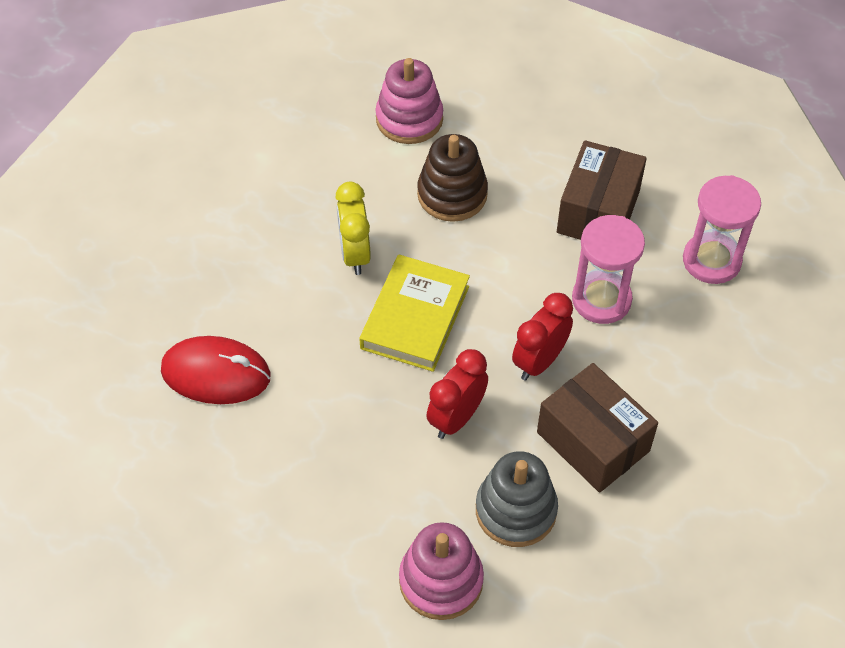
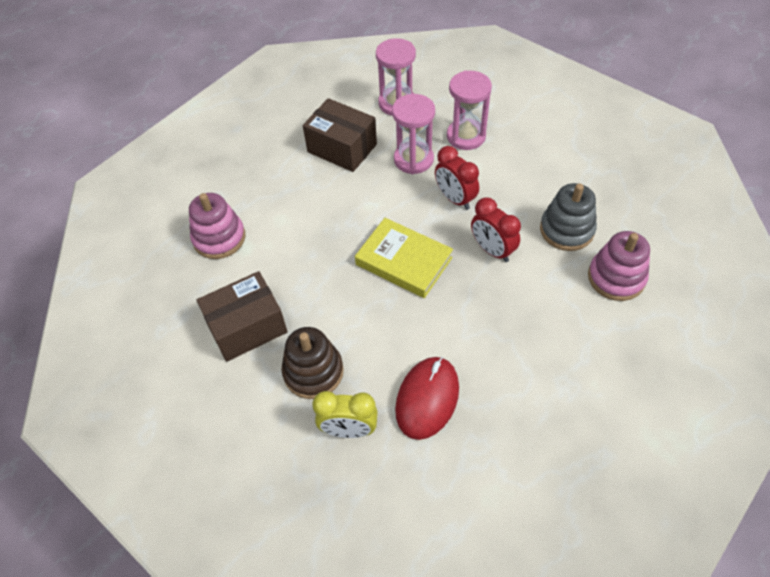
camera: 75 degrees left, 0 degrees up
yellow clock [335,182,371,275] -> yellow clock moved to [312,391,378,438]
brown stacking toy [417,134,488,222] -> brown stacking toy moved to [281,327,344,399]
brown box [537,363,658,493] -> brown box moved to [197,271,288,362]
none -> pink hourglass [447,70,492,150]

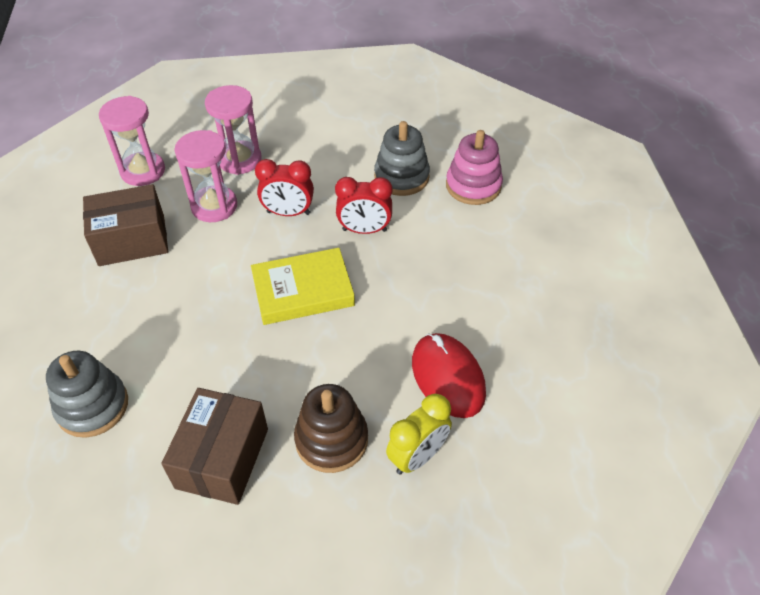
camera: 50 degrees left, 5 degrees down
pink stacking toy [189,193,245,259] -> grey stacking toy [46,351,128,438]

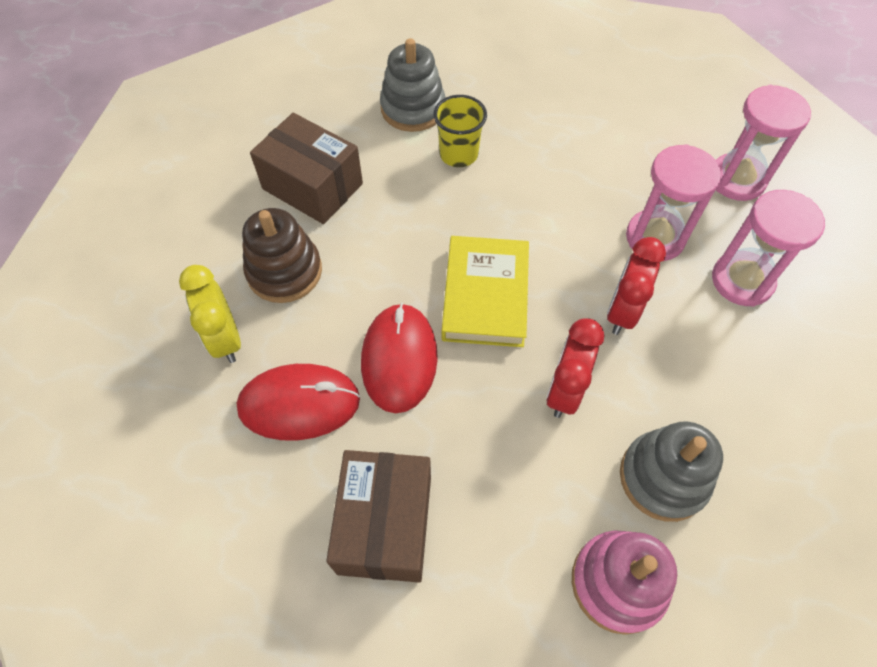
camera: 110 degrees right, 10 degrees up
brown box [83,184,168,266] -> brown box moved to [326,450,431,583]
none -> red mouse [361,303,438,413]
none -> yellow cup [434,95,487,167]

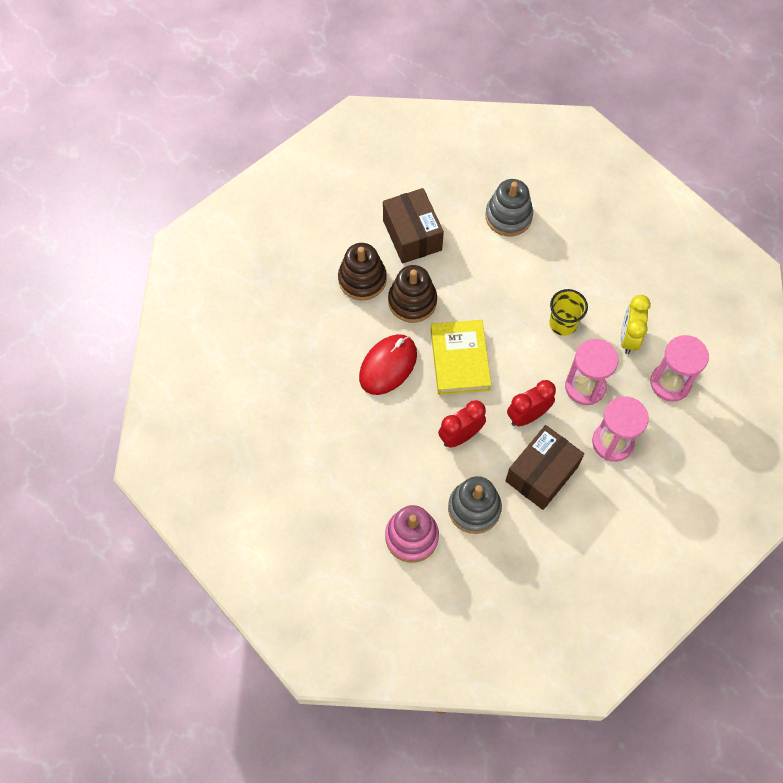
camera: 35 degrees right, 5 degrees up
yellow clock [179,265,241,363] -> yellow clock moved to [620,295,651,354]
red mouse [236,364,360,440] -> none
brown box [326,450,431,583] -> brown box moved to [506,425,584,510]
yellow cup [434,95,487,167] -> yellow cup moved to [549,289,588,336]
yellow book [441,236,529,347] -> yellow book turned 45 degrees counterclockwise [431,320,491,395]
none -> brown stacking toy [388,265,437,323]

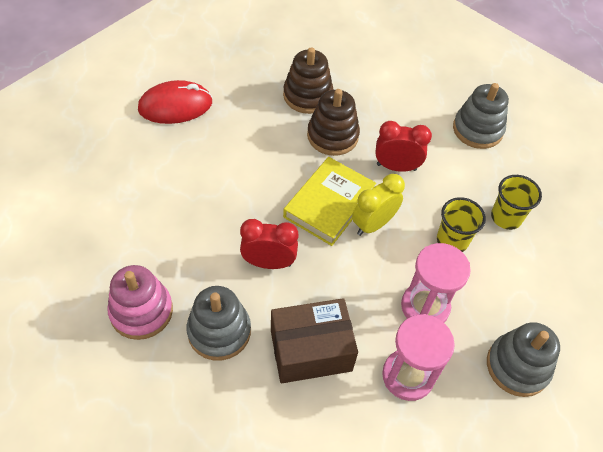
camera: 35 degrees right, 10 degrees down
red mouse [359,334,417,395] -> red mouse moved to [138,80,212,124]
brown box [383,188,444,264] -> none
red clock [507,380,556,426] -> red clock moved to [375,121,432,172]
yellow clock [620,295,651,354] -> yellow clock moved to [352,174,405,236]
pink hourglass [650,335,709,402] -> grey stacking toy [487,322,560,397]
none -> yellow cup [491,175,542,230]

